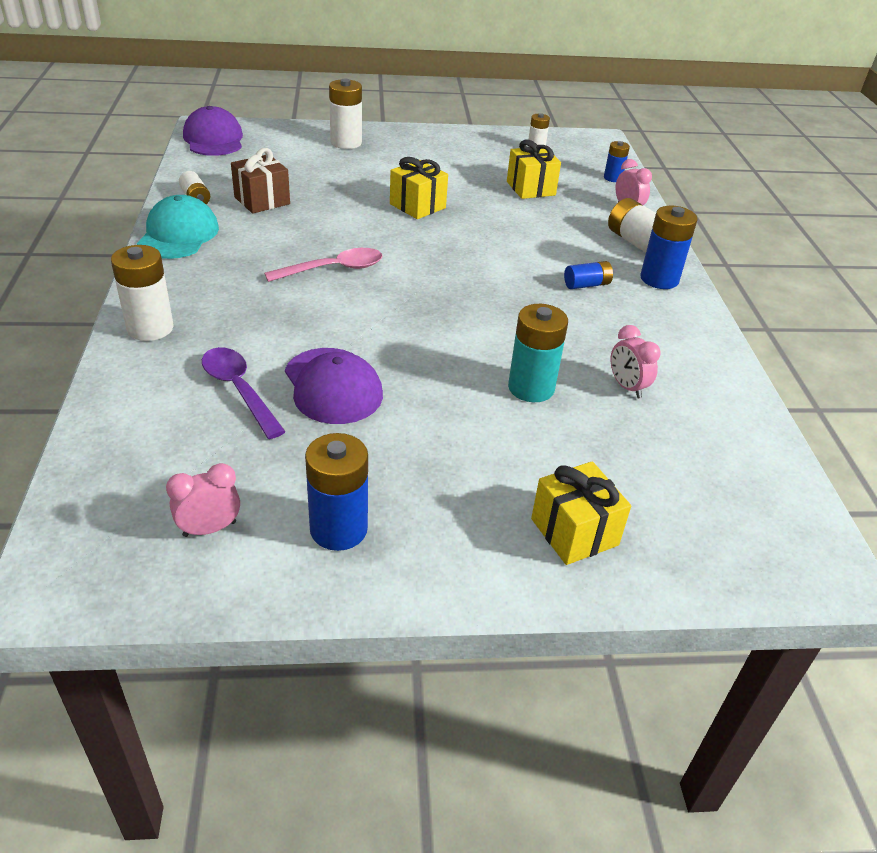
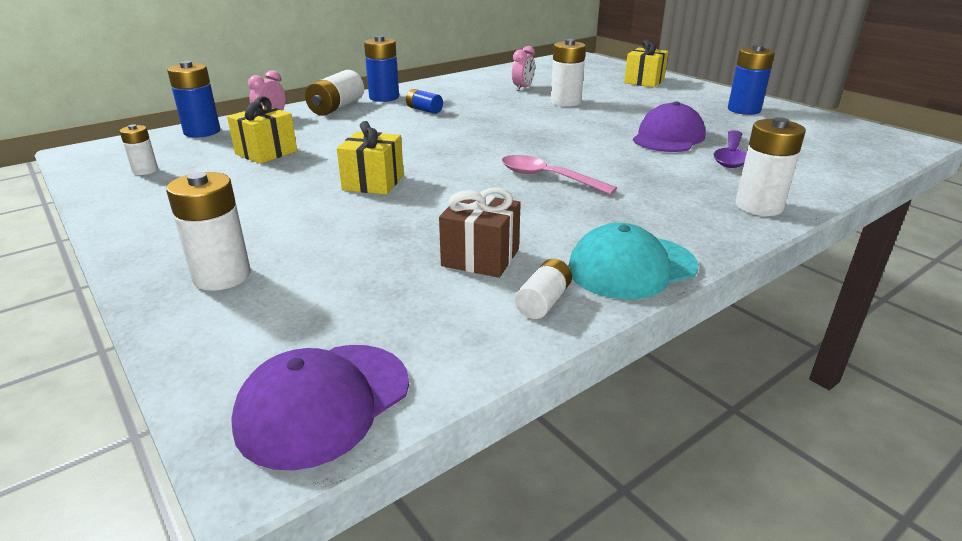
camera: 120 degrees left, 10 degrees down
pink clock [166,463,240,537] -> none
turquoise battery [508,304,568,402] -> white battery [551,39,586,107]
blue battery [604,141,630,182] -> blue battery [167,61,220,138], size x1.70

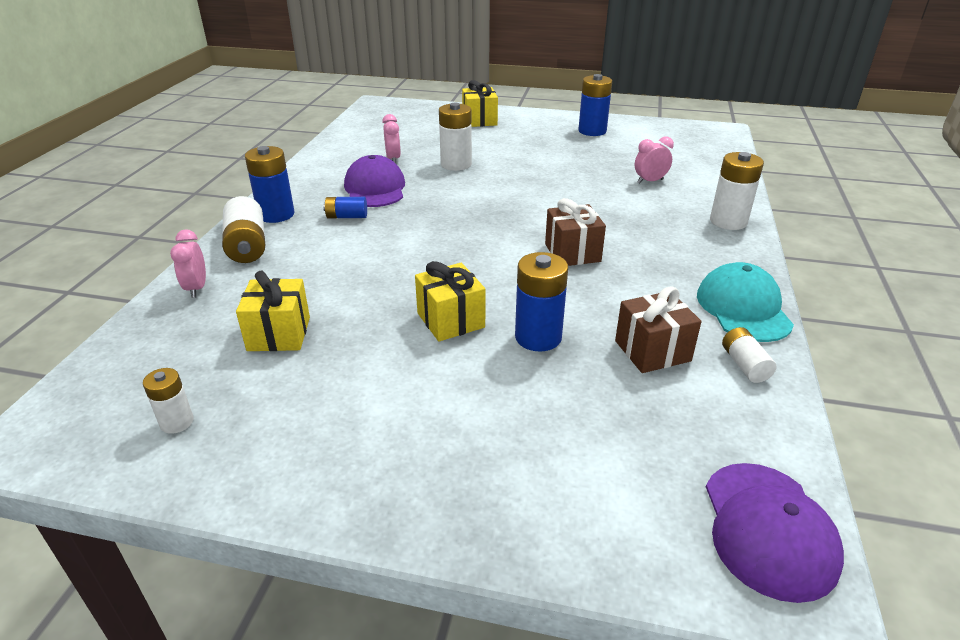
camera: 40 degrees left, 5 degrees up
white battery [166,172,251,291] -> none
blue battery [167,61,220,138] -> blue battery moved to [515,252,568,352]
pink spoon [502,155,617,195] -> brown gift [545,198,606,266]
turquoise cap [568,223,698,299] -> turquoise cap turned 150 degrees clockwise [697,262,794,342]
purple cap [633,102,706,152] -> purple cap moved to [344,155,405,207]
purple spoon [714,130,747,168] -> pink clock [635,136,674,184]

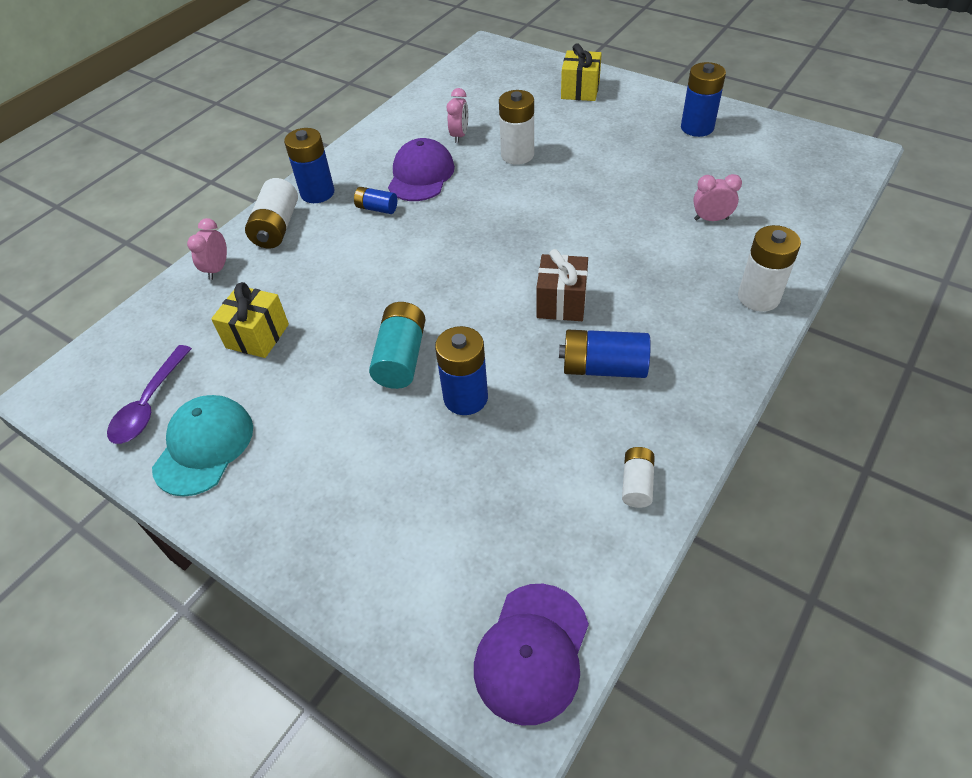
camera: 25 degrees right, 15 degrees up
white battery [143,368,194,434] -> purple spoon [107,345,192,444]
yellow gift [415,261,486,342] -> turquoise battery [369,302,425,389]
brown gift [615,286,702,373] -> none
turquoise cap [697,262,794,342] -> turquoise cap moved to [152,395,253,497]
none -> blue battery [559,330,651,378]

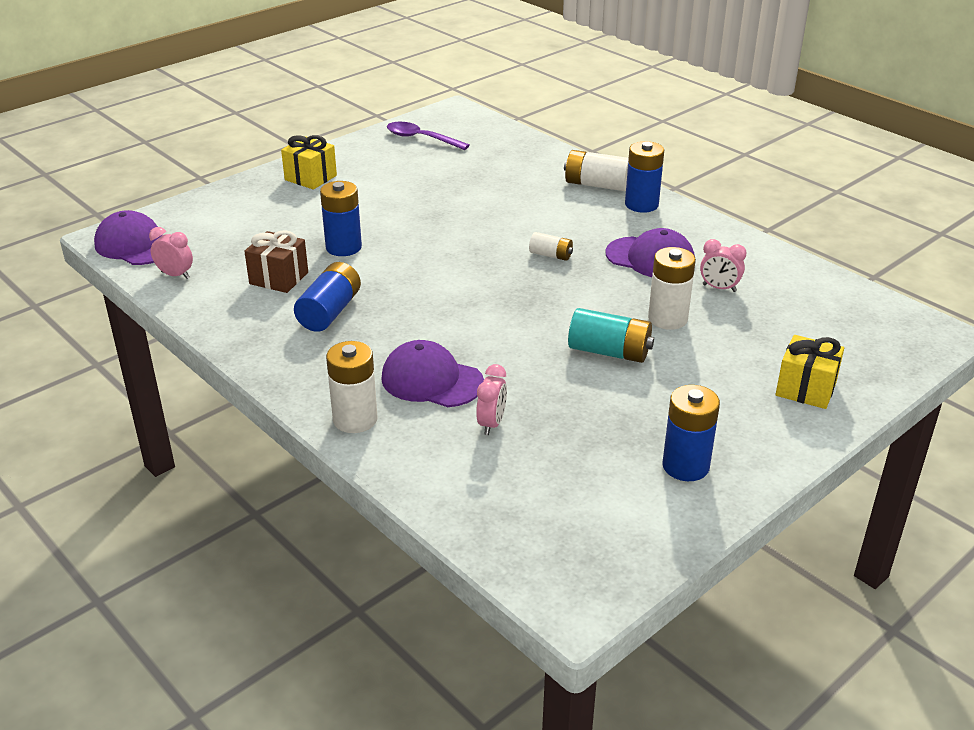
camera: 100 degrees right, 15 degrees down
turquoise cap [152,395,253,497] -> none
pink clock [187,218,227,280] -> pink clock moved to [149,227,193,279]
yellow gift [211,282,289,358] -> yellow gift moved to [281,135,337,189]
blue battery [354,187,397,214] -> none
turquoise battery [369,302,425,389] -> turquoise battery moved to [568,308,654,363]
brown gift [536,249,588,321] -> brown gift moved to [244,230,308,293]
white battery [622,447,655,508] -> white battery moved to [529,232,573,261]
none -> purple cap [381,340,484,407]

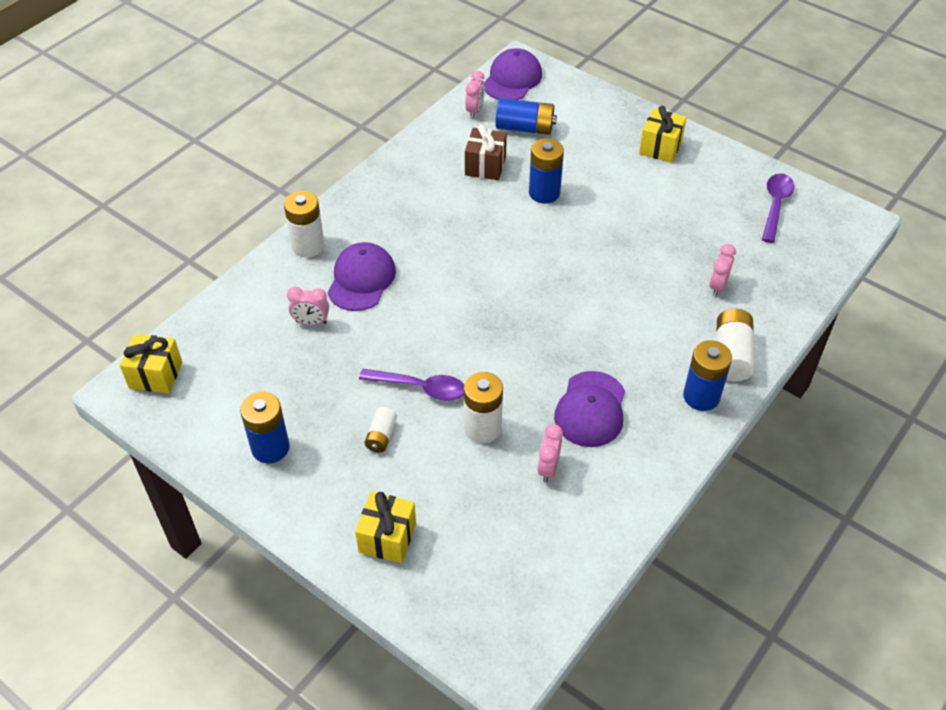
camera: 80 degrees right, 15 degrees up
blue battery [294,262,361,332] -> blue battery moved to [496,98,557,135]
white battery [529,232,573,261] -> white battery moved to [364,407,397,452]
turquoise battery [568,308,654,363] -> purple spoon [359,369,464,401]
none -> yellow gift [120,334,182,394]
none -> pink clock [709,244,736,296]

